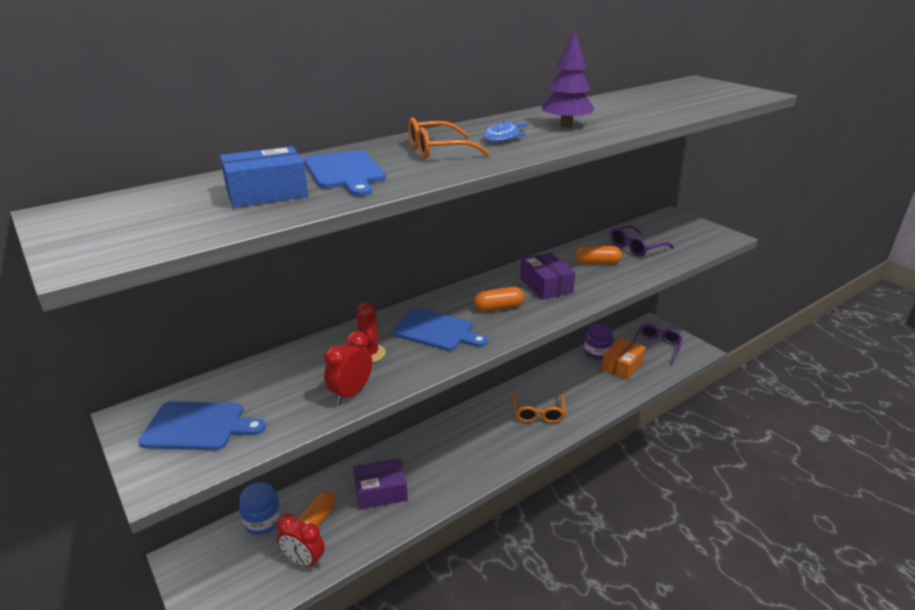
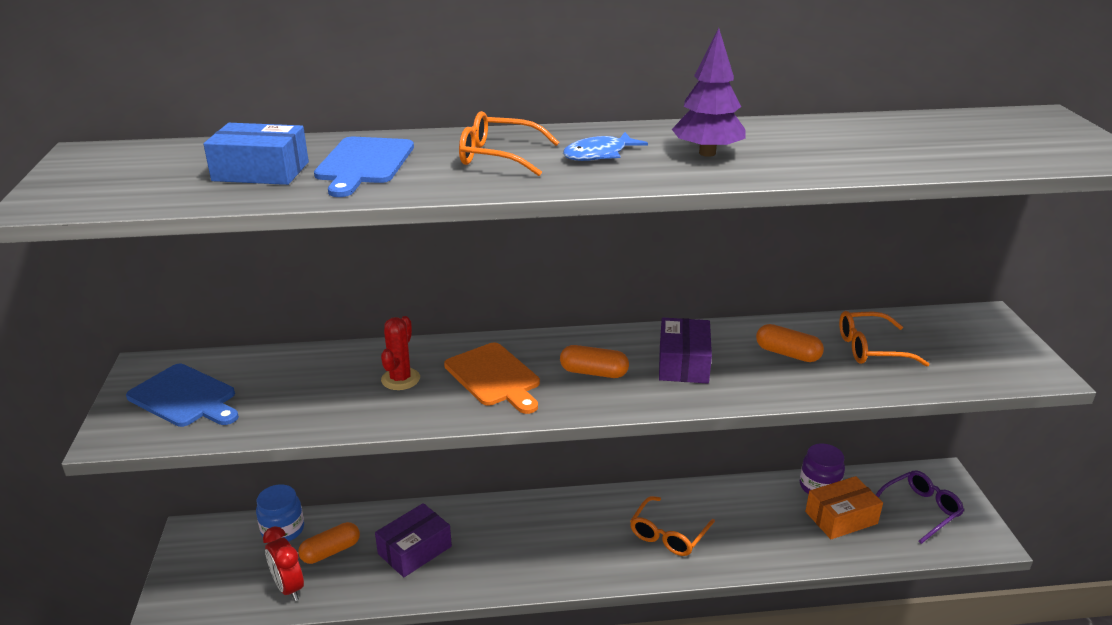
camera: 30 degrees right, 0 degrees up
red clock [324,331,372,404] -> none
purple box [353,458,408,510] -> purple box turned 60 degrees counterclockwise [375,503,452,577]
blue cutting board [392,308,488,351] -> orange cutting board [444,343,540,414]
purple glasses [610,225,674,257] -> orange glasses [839,311,929,367]

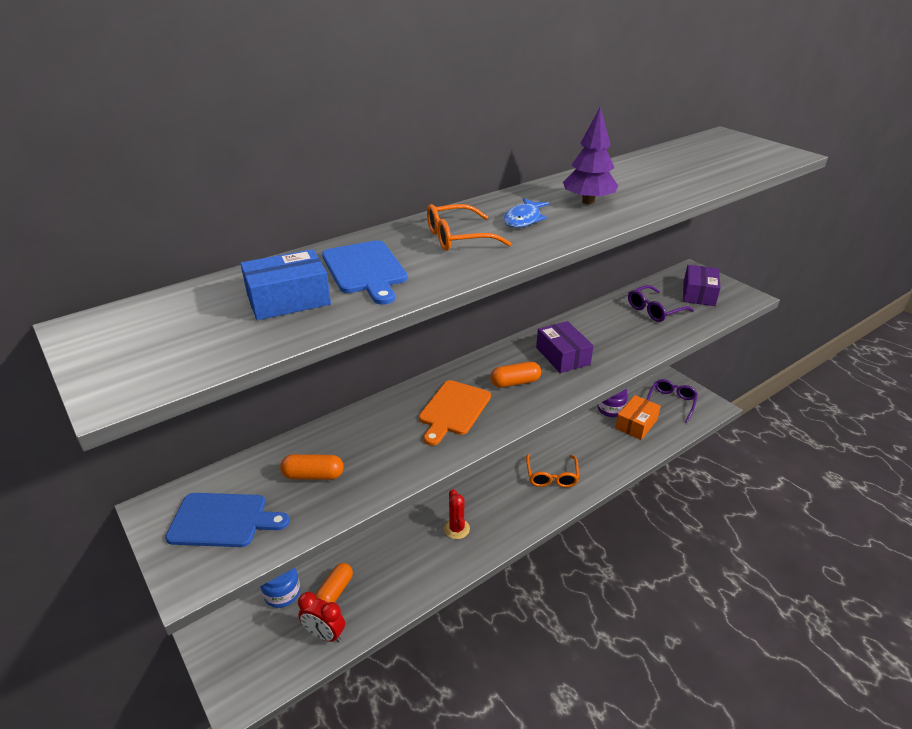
camera: 30 degrees left, 5 degrees up
purple box [375,503,452,577] -> purple box moved to [683,265,720,306]
red cactus [381,316,420,390] -> red cactus moved to [444,489,470,539]
orange cutting board [444,343,540,414] -> orange cutting board turned 90 degrees clockwise [419,380,491,446]
orange capsule [756,324,824,362] -> orange capsule moved to [280,454,344,480]
orange glasses [839,311,929,367] -> purple glasses [628,285,694,322]

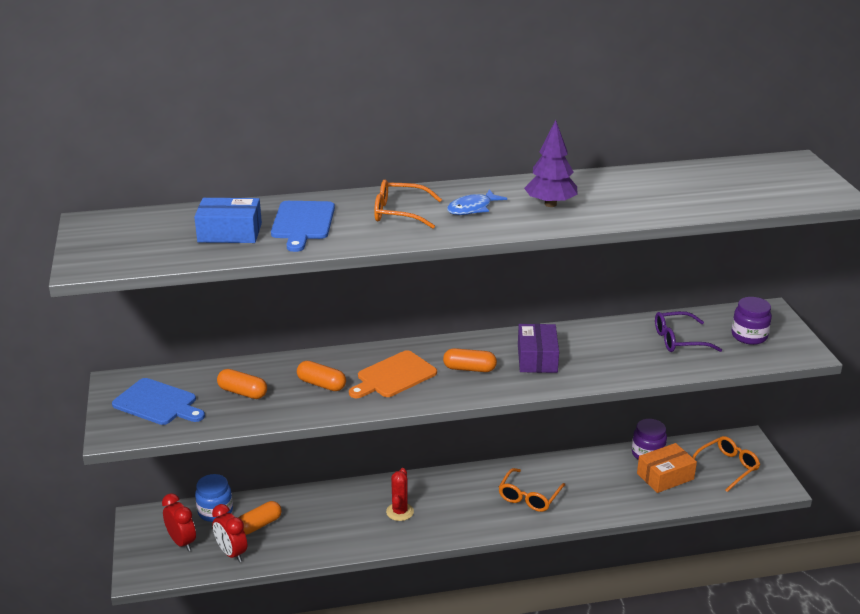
camera: 25 degrees right, 5 degrees down
purple glasses [647,379,698,423] -> orange glasses [692,436,760,492]
purple box [683,265,720,306] -> purple jar [732,297,772,345]
none -> red clock [162,493,196,551]
none -> orange capsule [297,361,346,391]

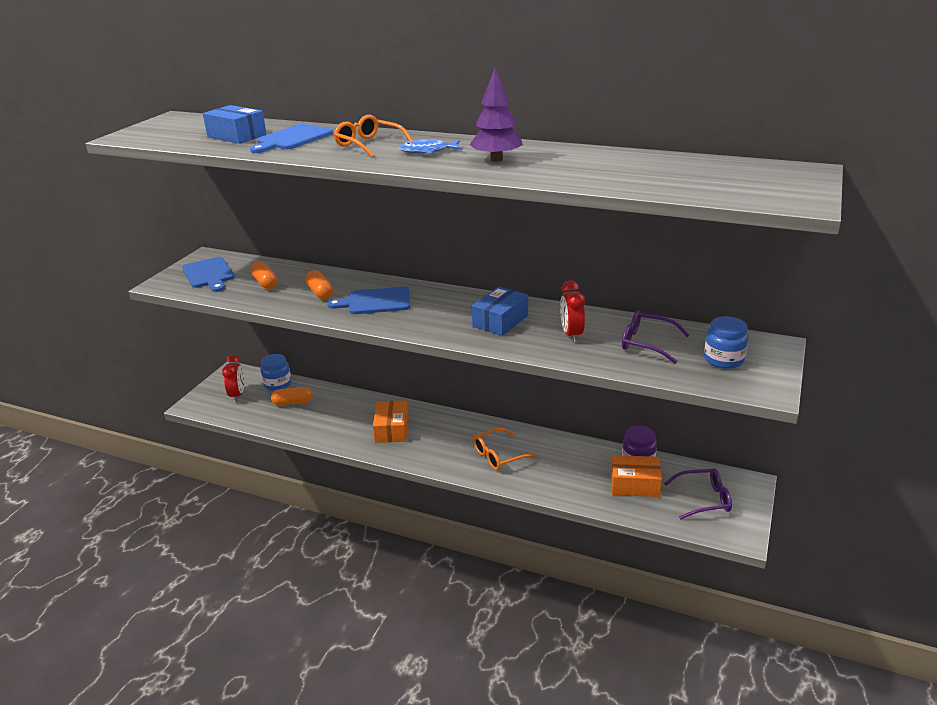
camera: 35 degrees right, 0 degrees up
red clock [212,504,247,562] -> red clock moved to [560,280,585,343]
orange cutting board [349,350,437,398] -> blue cutting board [327,287,410,314]
red cactus [386,468,414,521] -> orange box [373,401,409,443]
orange capsule [443,348,497,372] -> none
purple box [518,324,559,373] -> blue box [472,287,528,336]
orange glasses [692,436,760,492] -> purple glasses [664,468,732,520]
purple jar [732,297,772,345] -> blue jar [704,316,748,369]

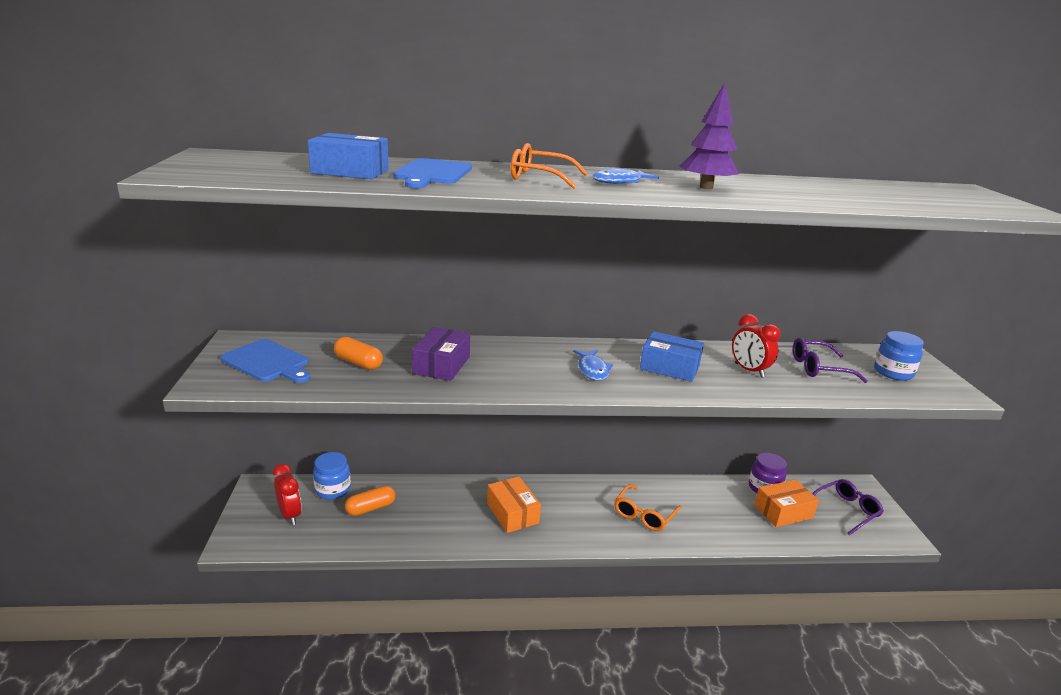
camera: 30 degrees left, 5 degrees down
orange capsule [306,270,333,299] -> purple box [412,327,470,381]
blue cutting board [327,287,410,314] -> none
blue box [472,287,528,336] -> blue box turned 75 degrees counterclockwise [640,331,704,382]
none -> blue fish [573,350,613,381]

